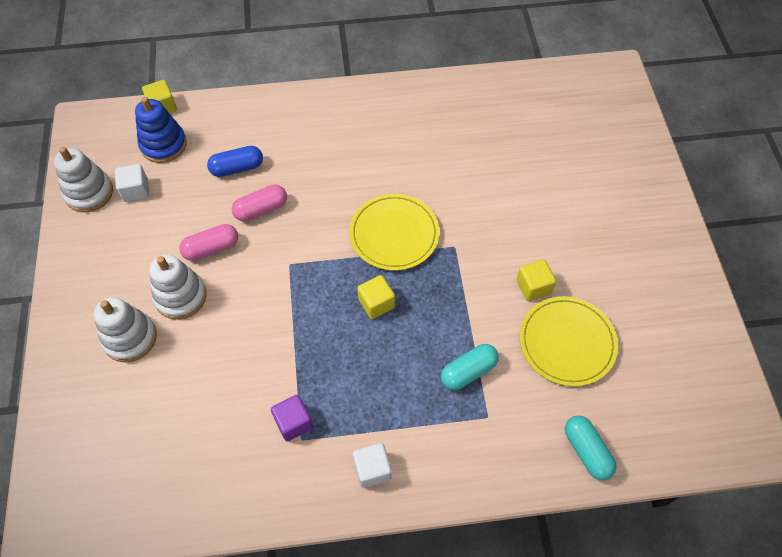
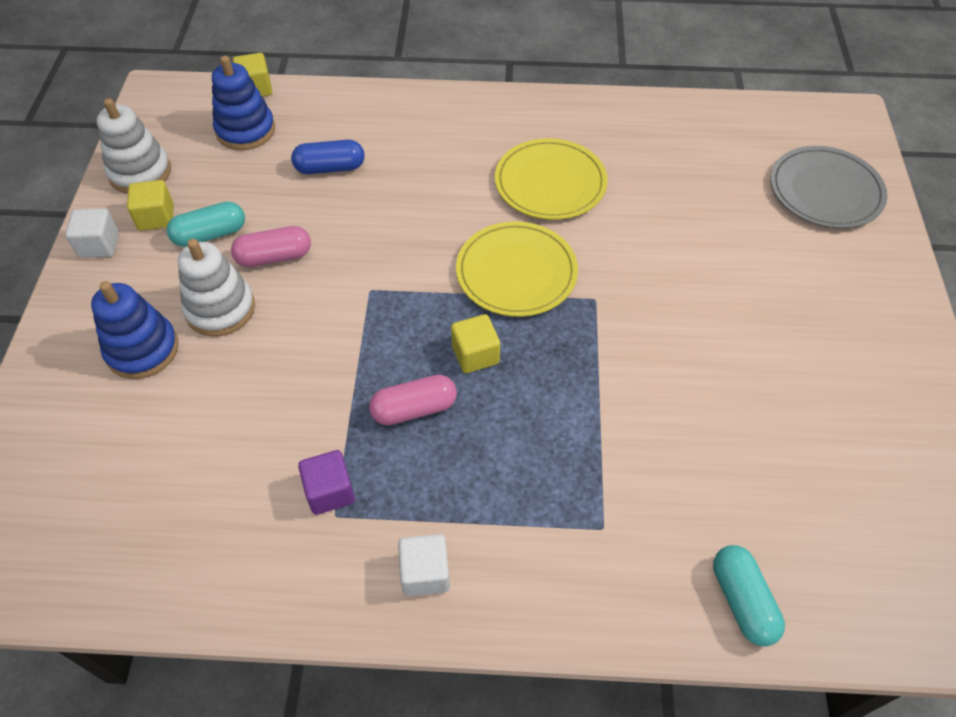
camera: 10 degrees right, 5 degrees down
white stacking toy [94,297,157,362] -> blue stacking toy [91,281,178,379]
white cube [115,164,149,202] -> white cube moved to [65,208,119,258]
pink capsule [232,184,287,221] -> pink capsule moved to [369,375,457,425]
turquoise capsule [441,344,499,390] -> turquoise capsule moved to [167,202,245,247]
yellow cube [516,259,556,301] -> yellow cube moved to [127,180,174,231]
yellow plate [520,296,618,386] -> yellow plate moved to [495,138,608,220]
none -> grey plate [770,146,887,228]

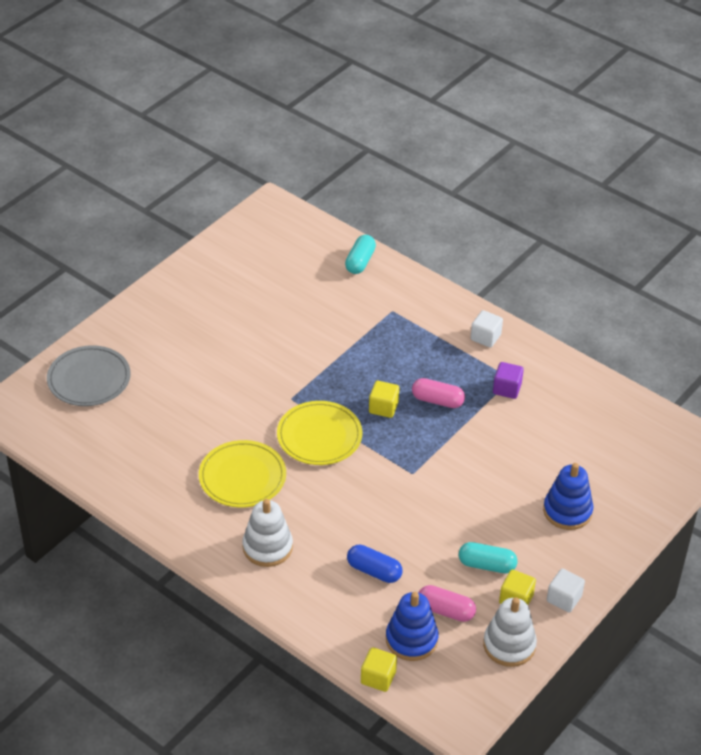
camera: 145 degrees left, 10 degrees down
white stacking toy [178,239,255,336] -> white stacking toy moved to [242,499,293,567]
pink capsule [231,226,311,267] -> pink capsule moved to [419,585,476,622]

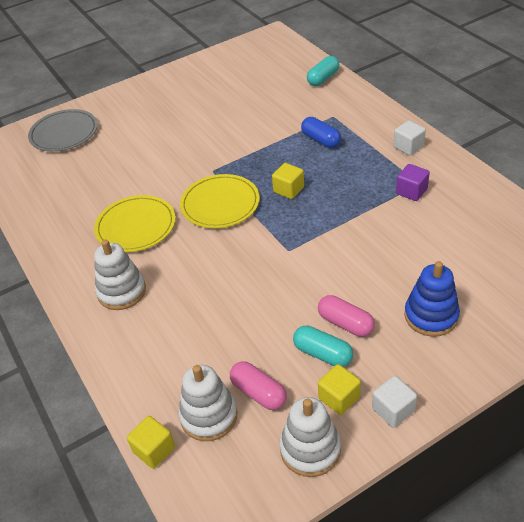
camera: 25 degrees right, 0 degrees up
blue capsule [347,545,402,583] -> blue capsule moved to [301,117,341,148]
blue stacking toy [386,592,438,661] -> white stacking toy [179,365,238,441]
pink capsule [412,378,465,408] -> pink capsule moved to [318,295,375,337]

